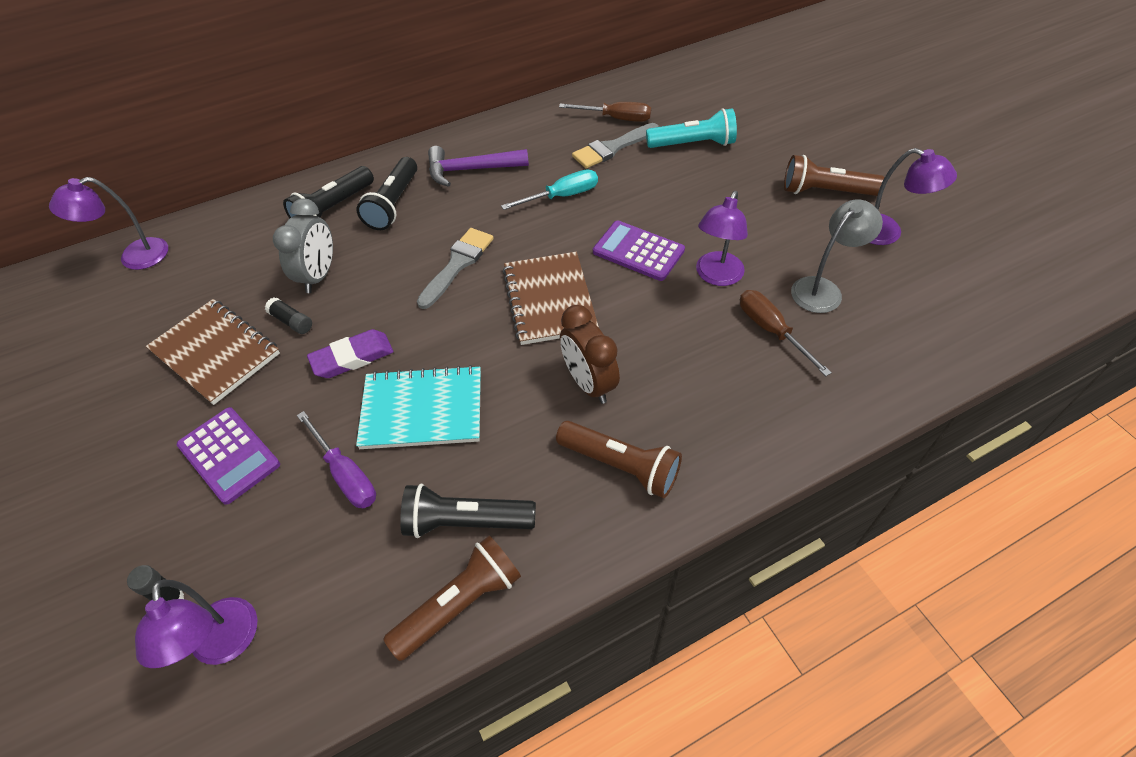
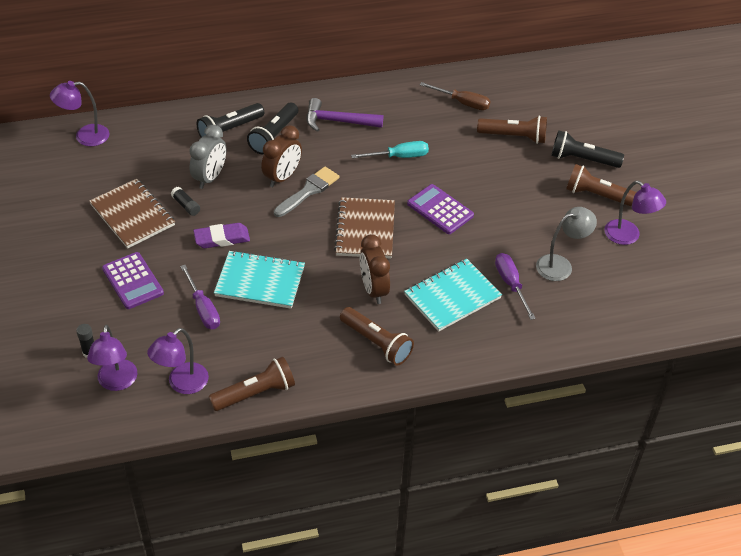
camera: 10 degrees right, 5 degrees down
black flashlight [400,483,536,538] -> black flashlight moved to [551,130,624,168]
grey brush [572,123,659,168] -> none
turquoise flashlight [646,108,737,148] -> brown flashlight [477,115,547,144]
purple lamp [696,191,748,286] -> purple lamp moved to [147,328,209,394]
brown screwdriver [740,290,832,376] -> purple screwdriver [495,253,536,320]
none -> brown clock [261,125,302,187]
none -> turquoise notebook [404,259,502,332]

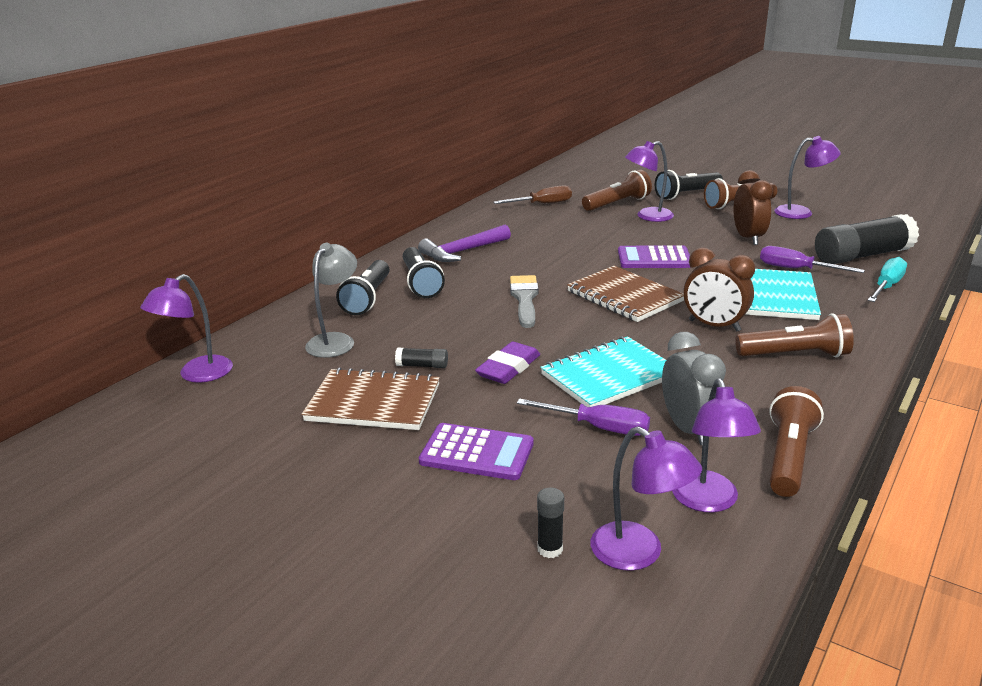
camera: 40 degrees left, 20 degrees down
grey clock [189,125,226,189] -> grey clock moved to [662,332,726,445]
brown clock [261,125,302,187] -> brown clock moved to [734,170,773,245]
turquoise screwdriver [351,141,429,159] -> turquoise screwdriver moved to [868,257,907,302]
grey lamp [536,207,597,281] -> grey lamp moved to [305,243,357,358]
none -> purple lamp [625,141,674,222]
none -> black glue stick [815,214,919,264]

